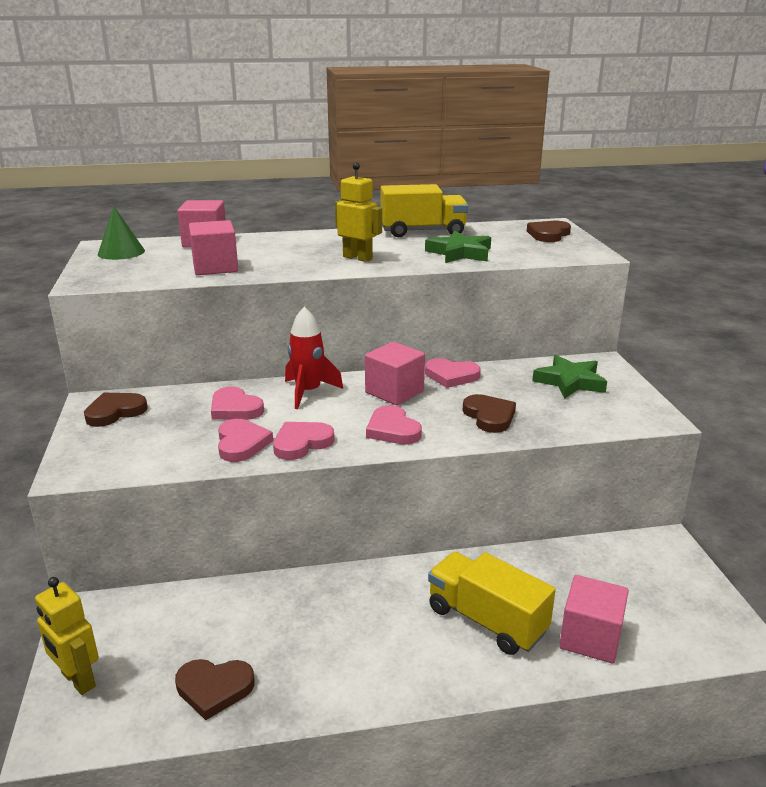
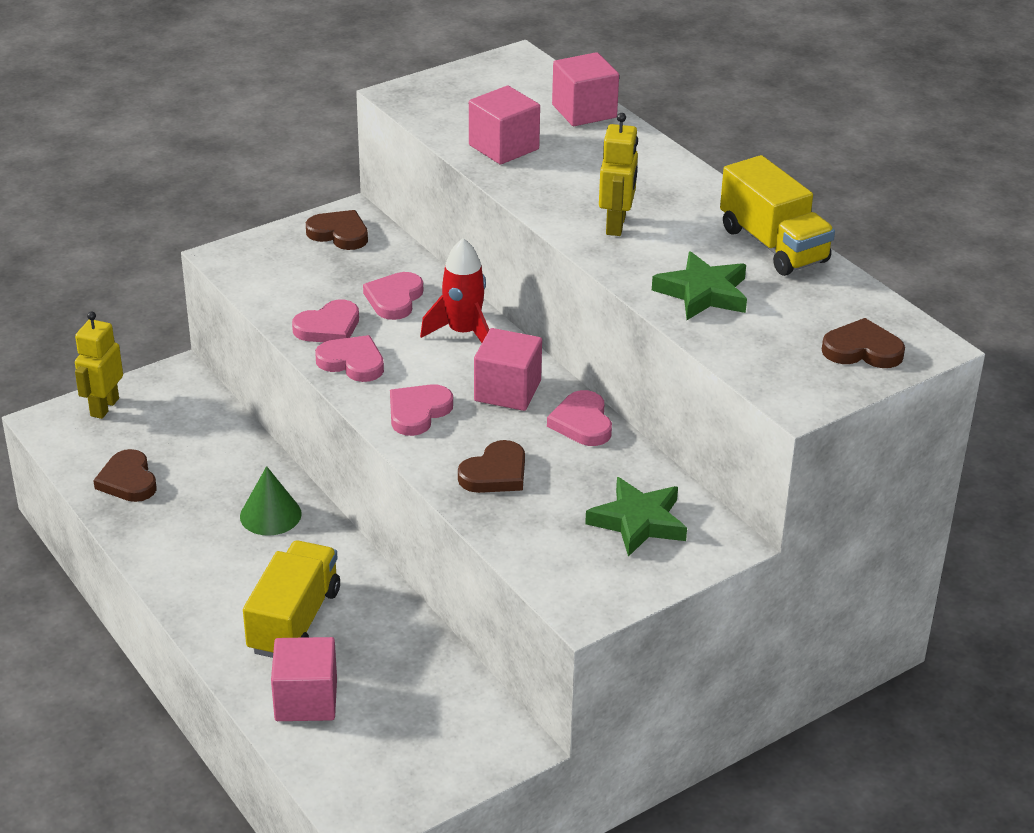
camera: 65 degrees right, 10 degrees up
green cone [98,206,145,260] -> green cone moved to [240,466,302,536]

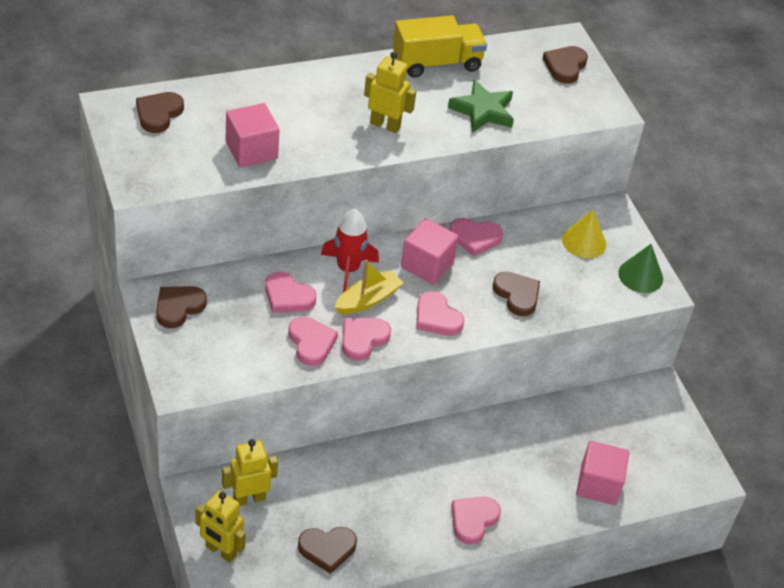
camera: 80 degrees left, 10 degrees up
green cone [240,466,302,536] -> green cone moved to [618,244,663,293]
yellow truck [243,541,340,658] -> none
pink cube [552,52,619,126] -> none
green star [585,477,687,557] -> yellow cone [562,210,606,258]
none -> brown heart [136,92,184,133]
none -> yellow robot [222,439,278,506]
none -> yellow boat [334,260,404,314]
none -> pink heart [451,497,501,545]

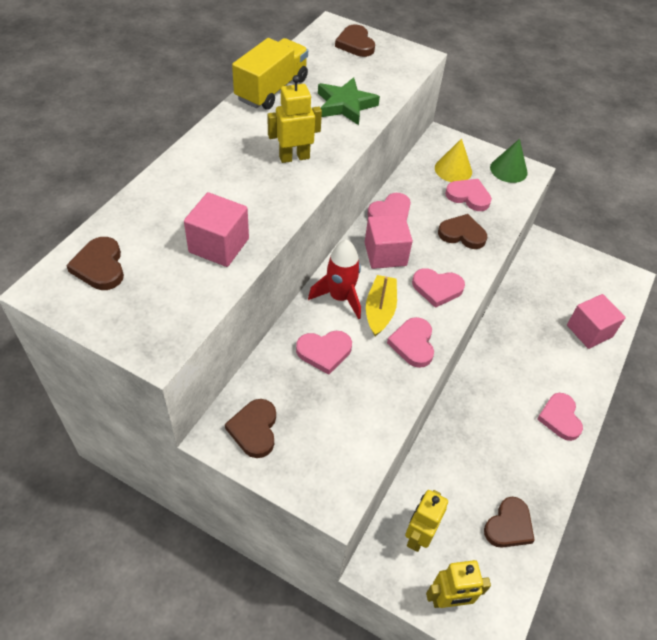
camera: 40 degrees left, 5 degrees up
pink heart [288,317,338,366] -> pink heart moved to [445,179,492,211]

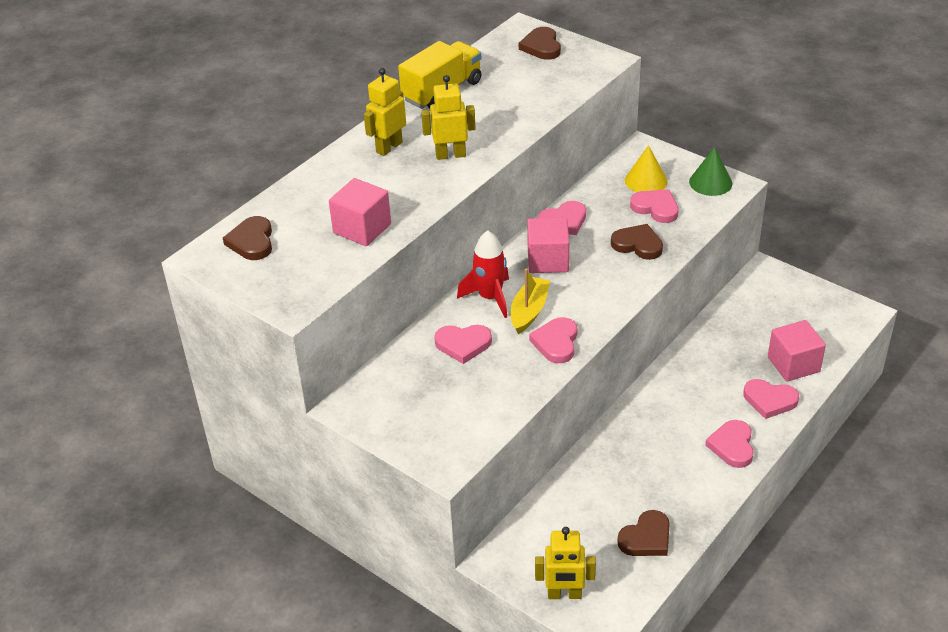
camera: 15 degrees right, 10 degrees down
brown heart [225,399,276,458] -> none
green star [318,77,380,125] -> none
yellow robot [405,490,448,552] -> yellow robot moved to [364,68,406,156]
pink heart [412,268,465,308] -> pink heart moved to [743,379,799,419]

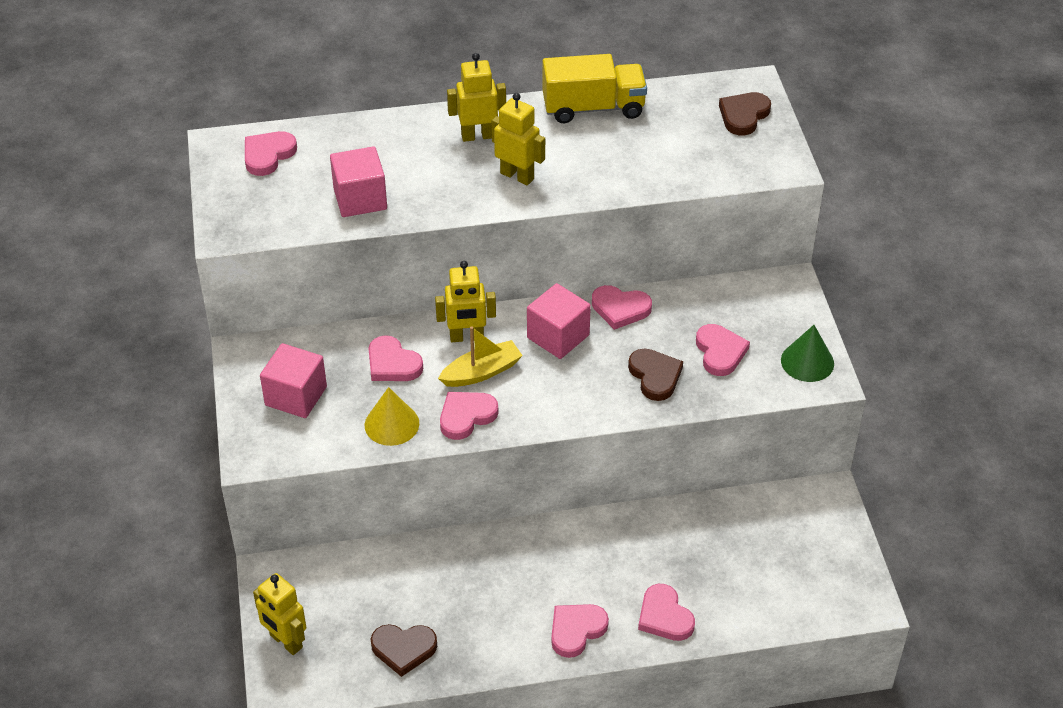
camera: 40 degrees right, 5 degrees up
brown heart [223,216,272,260] -> pink heart [245,131,297,176]
red rocket [457,230,509,318] -> yellow robot [435,261,496,342]
yellow cone [625,145,668,192] -> yellow cone moved to [365,387,419,446]
pink cube [768,320,826,382] -> pink cube moved to [260,343,327,418]

